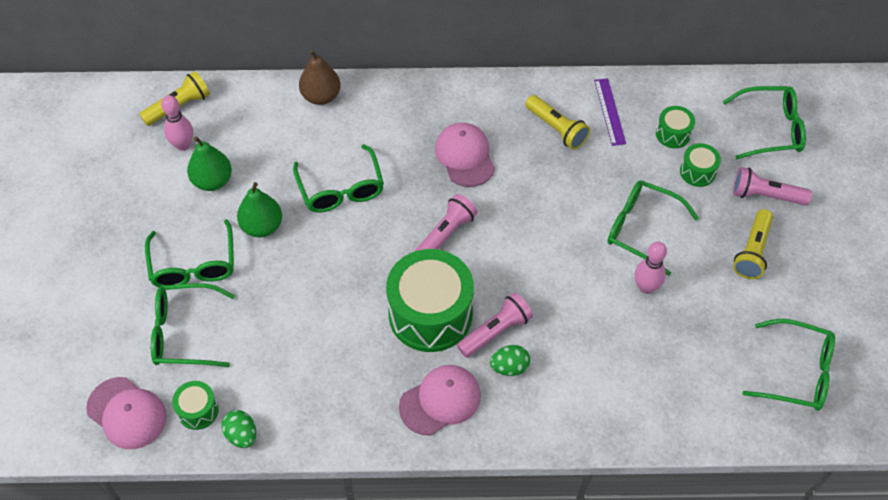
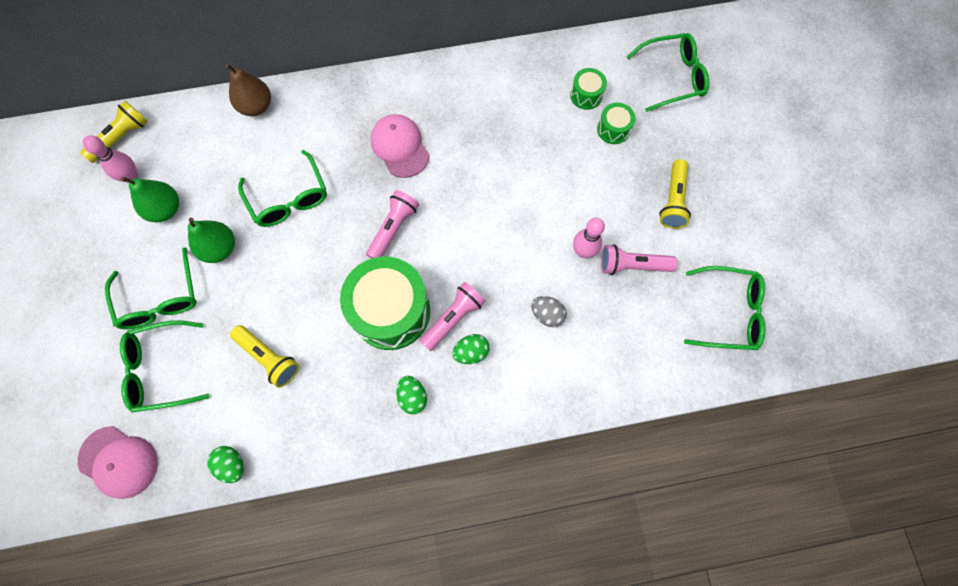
camera: 10 degrees left, 15 degrees up
green drum [172,381,219,430] -> none
pink cap [399,365,481,436] -> green egg [396,376,427,415]
yellow flashlight [525,95,590,150] -> yellow flashlight moved to [230,325,299,388]
purple ruler [594,78,626,146] -> none
green glasses [607,180,699,276] -> none
pink flashlight [733,167,812,205] -> pink flashlight moved to [601,244,678,275]
none -> grey egg [531,296,567,327]

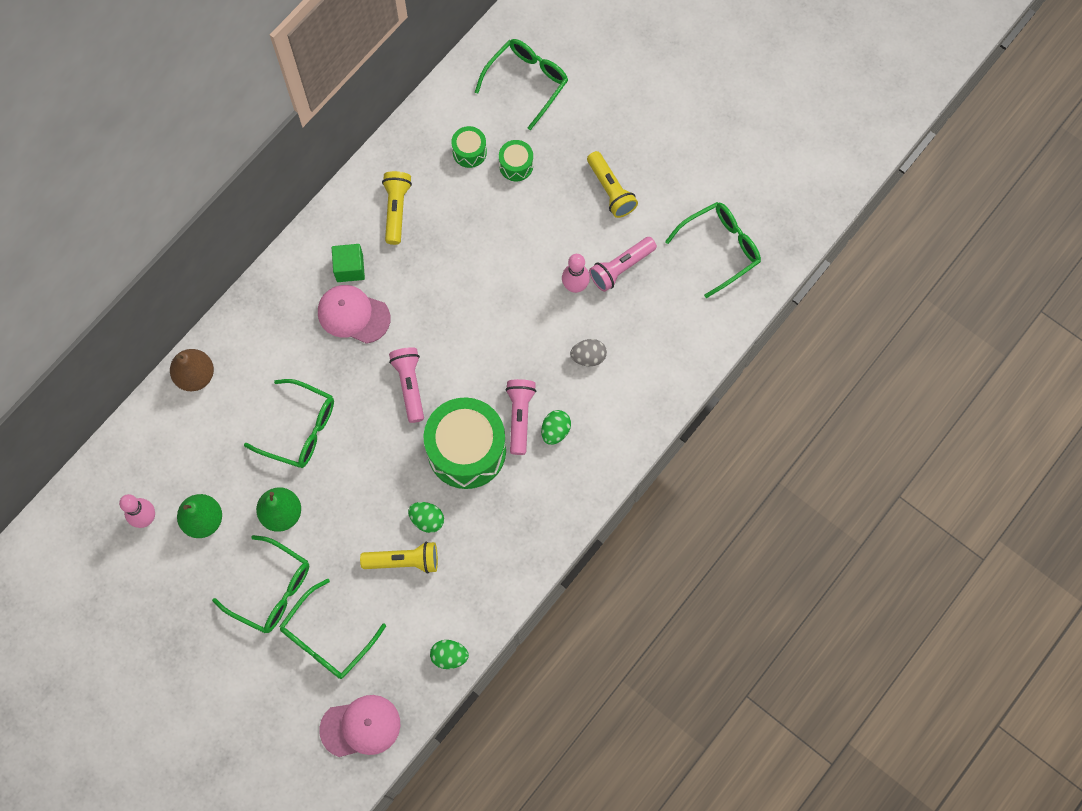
camera: 40 degrees left, 0 degrees up
yellow flashlight [80,101,148,163] -> yellow flashlight moved to [382,171,412,245]
green egg [396,376,427,415] -> green egg moved to [408,502,444,533]
none -> green cube [332,244,365,282]

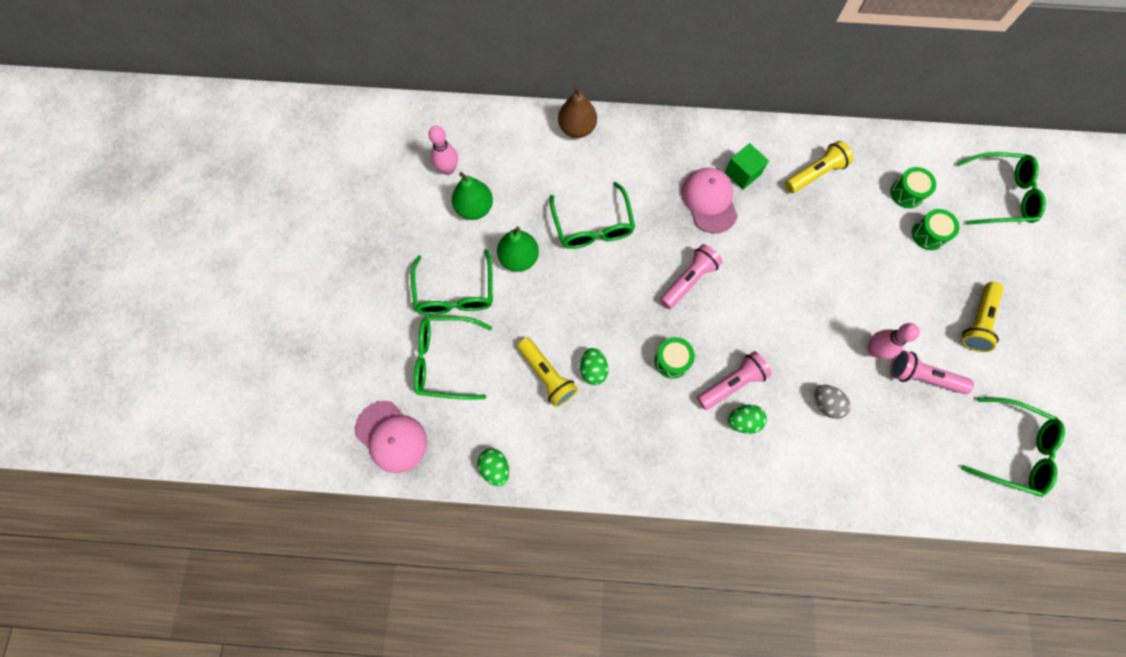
camera: 55 degrees right, 0 degrees up
green drum [424,397,506,489] -> green drum [654,337,695,378], size x0.46

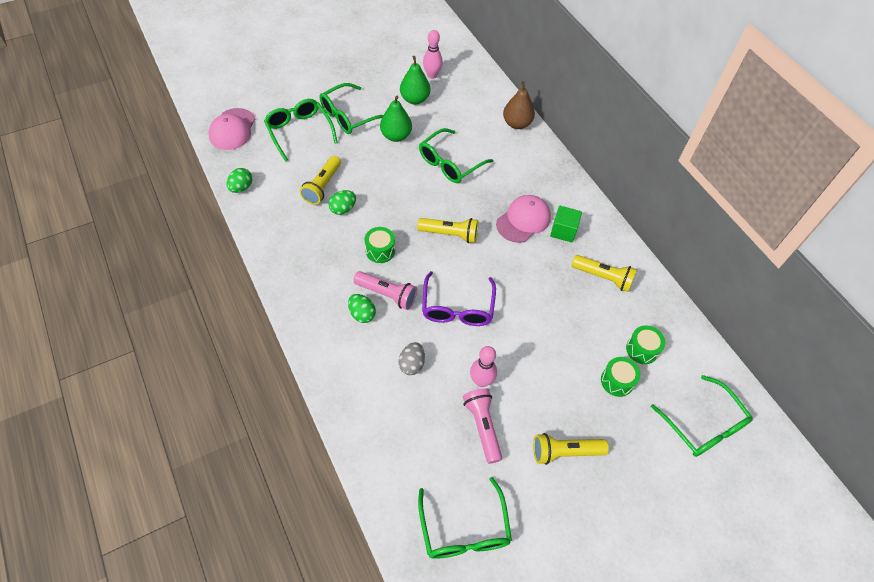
camera: 55 degrees right, 15 degrees down
pink flashlight [660,244,723,309] -> yellow flashlight [417,218,478,243]
none -> purple glasses [422,271,496,326]

